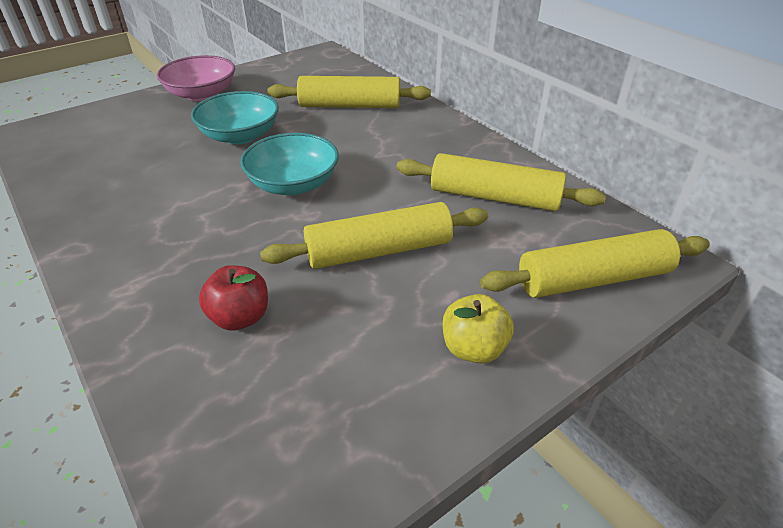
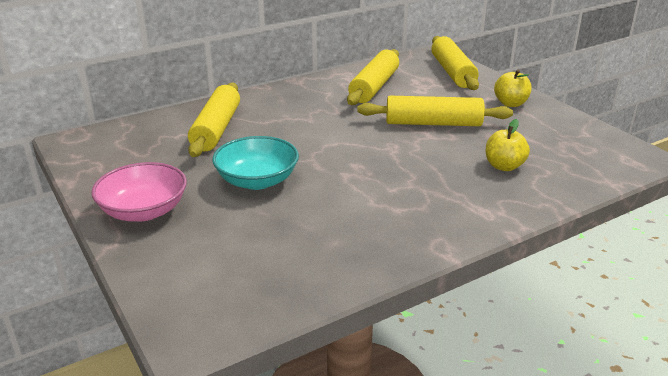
camera: 85 degrees left, 10 degrees down
red apple [199,265,268,331] -> yellow apple [486,119,530,171]
turquoise bowl [240,133,339,195] -> none
yellow rolling pin [260,202,488,269] -> yellow rolling pin turned 75 degrees counterclockwise [357,96,513,126]

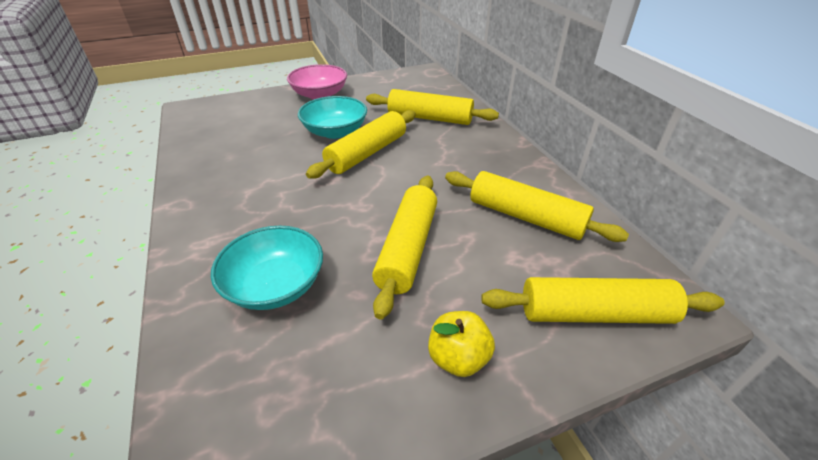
camera: 100 degrees right, 10 degrees up
yellow apple [486,119,530,171] -> turquoise bowl [211,226,323,310]
none -> yellow rolling pin [306,110,416,179]

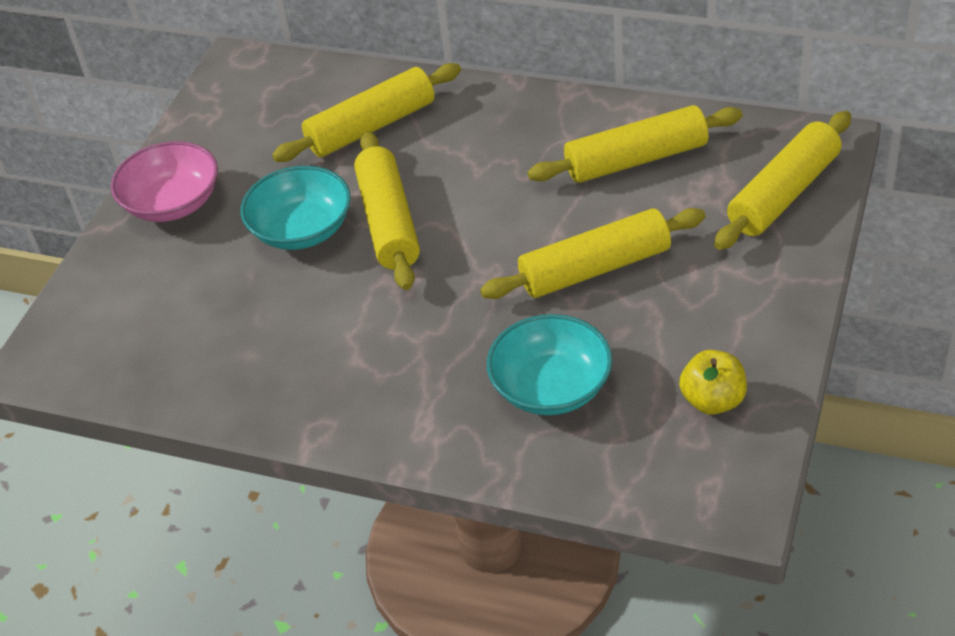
camera: 45 degrees left, 5 degrees up
yellow rolling pin [372,176,437,319] -> yellow rolling pin turned 75 degrees counterclockwise [480,208,706,299]
yellow apple [428,311,495,377] -> yellow apple moved to [679,350,747,415]

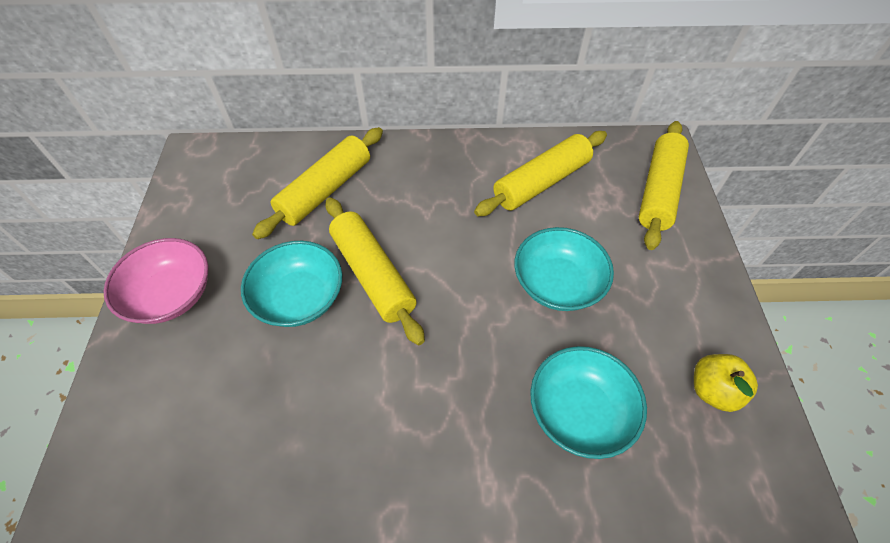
camera: 25 degrees left, 10 degrees up
yellow rolling pin [480,208,706,299] -> turquoise bowl [514,227,614,311]

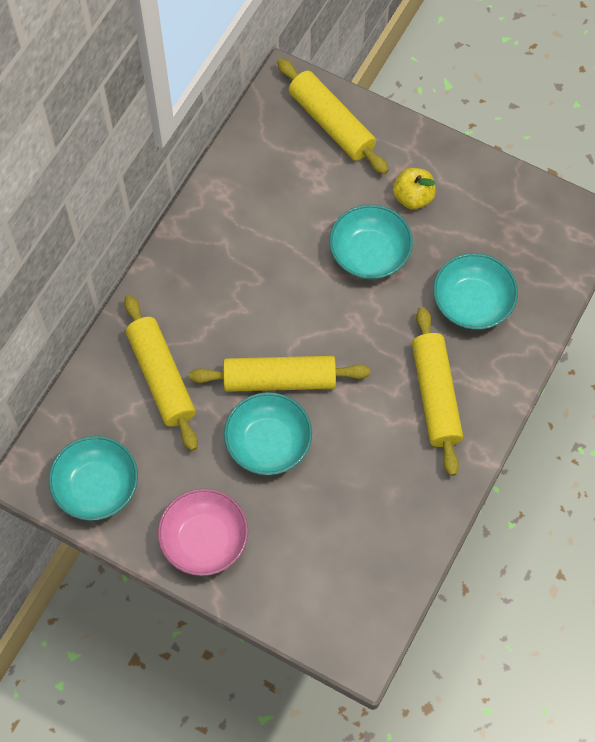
camera: 60 degrees left, 10 degrees up
yellow rolling pin [474,131,607,216] -> yellow rolling pin moved to [412,307,463,476]
yellow apple [694,354,758,412] -> yellow apple moved to [393,168,436,209]
none -> turquoise bowl [49,436,138,521]

